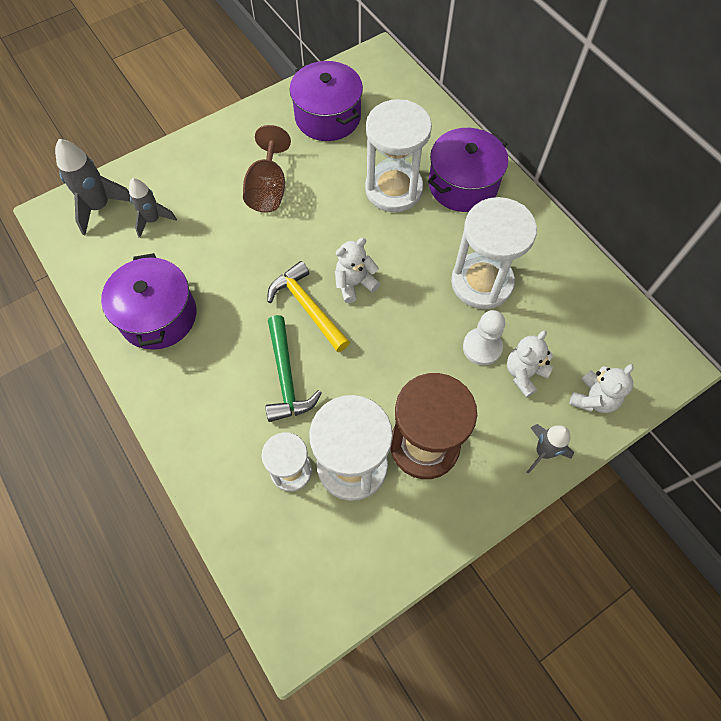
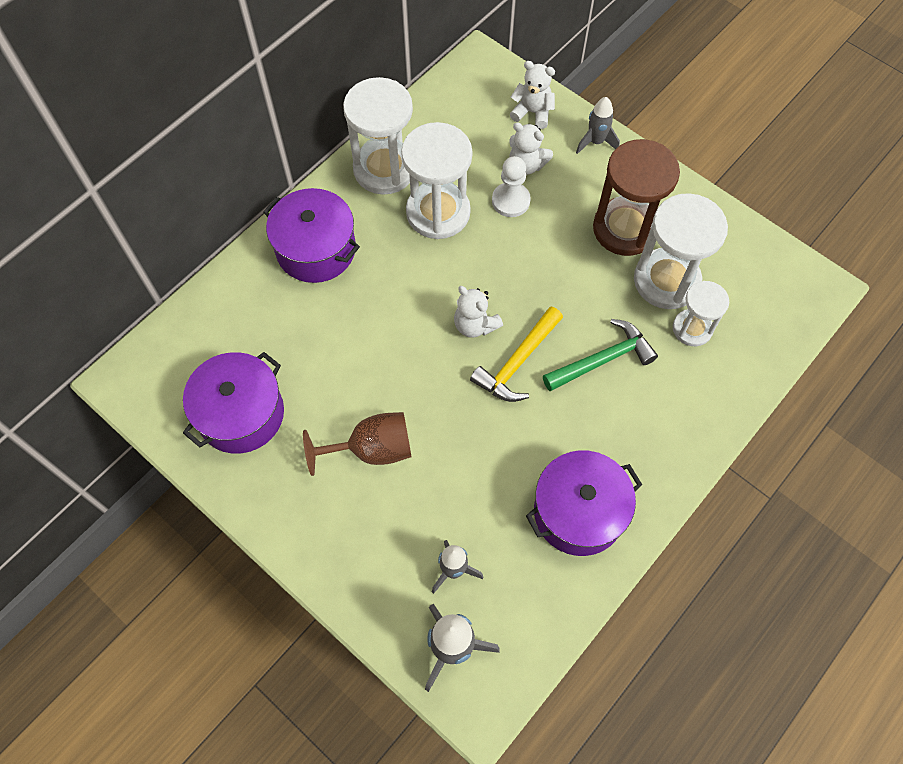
camera: 105 degrees left, 0 degrees up
white hourglass [365,99,432,212] -> white hourglass moved to [343,77,413,195]

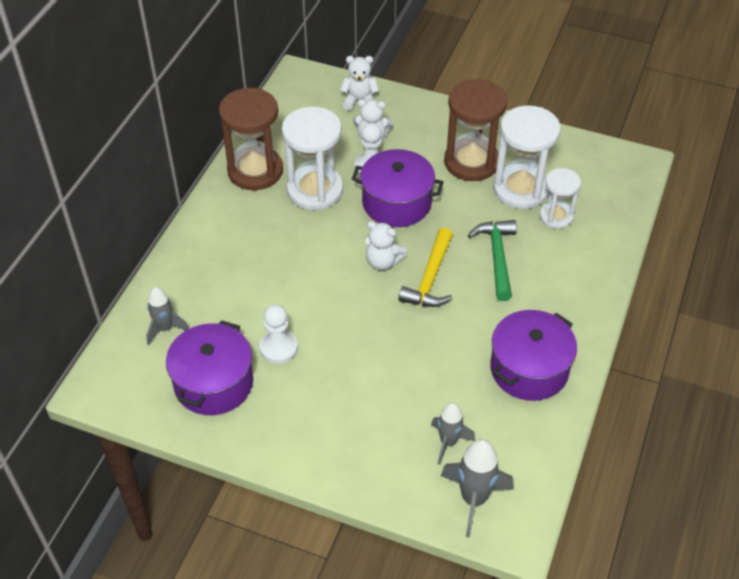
camera: 20 degrees left, 15 degrees down
purple pot [263,188,360,283] -> purple pot moved to [352,149,444,227]
brown goblet [303,412,412,476] -> none
white hourglass [343,77,413,195] -> brown hourglass [219,88,283,190]
green hammer [543,319,658,391] -> green hammer turned 45 degrees counterclockwise [468,220,517,301]
grey rocket [576,97,620,154] -> grey rocket moved to [146,287,189,346]
none -> white pawn [259,305,298,364]

